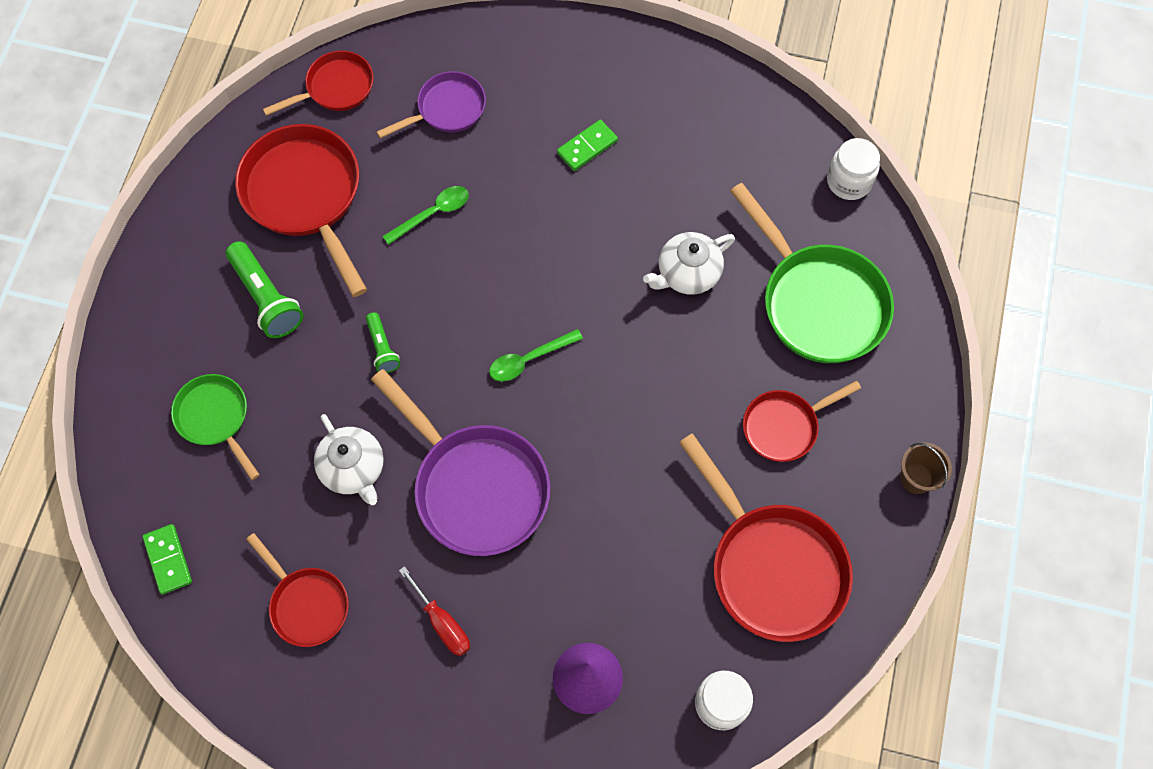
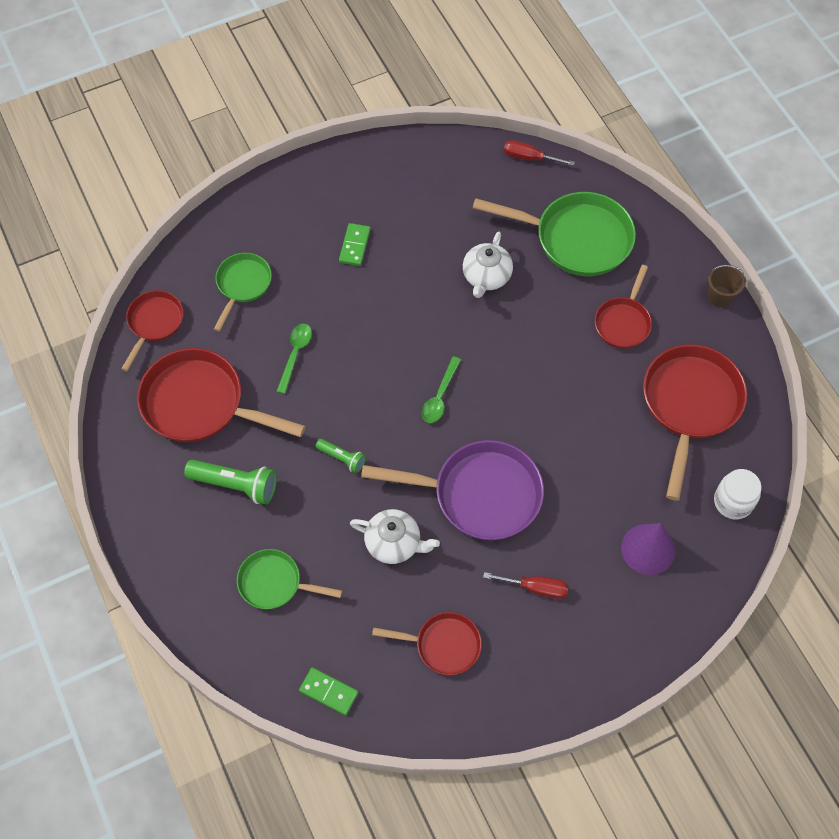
camera: 40 degrees left, 5 degrees down
purple pan [377,71,486,138] -> green pan [214,253,272,332]
red pan [679,433,853,642] -> red pan turned 90 degrees counterclockwise [643,344,747,501]
white jar [827,138,880,200] -> red screwdriver [504,140,575,166]

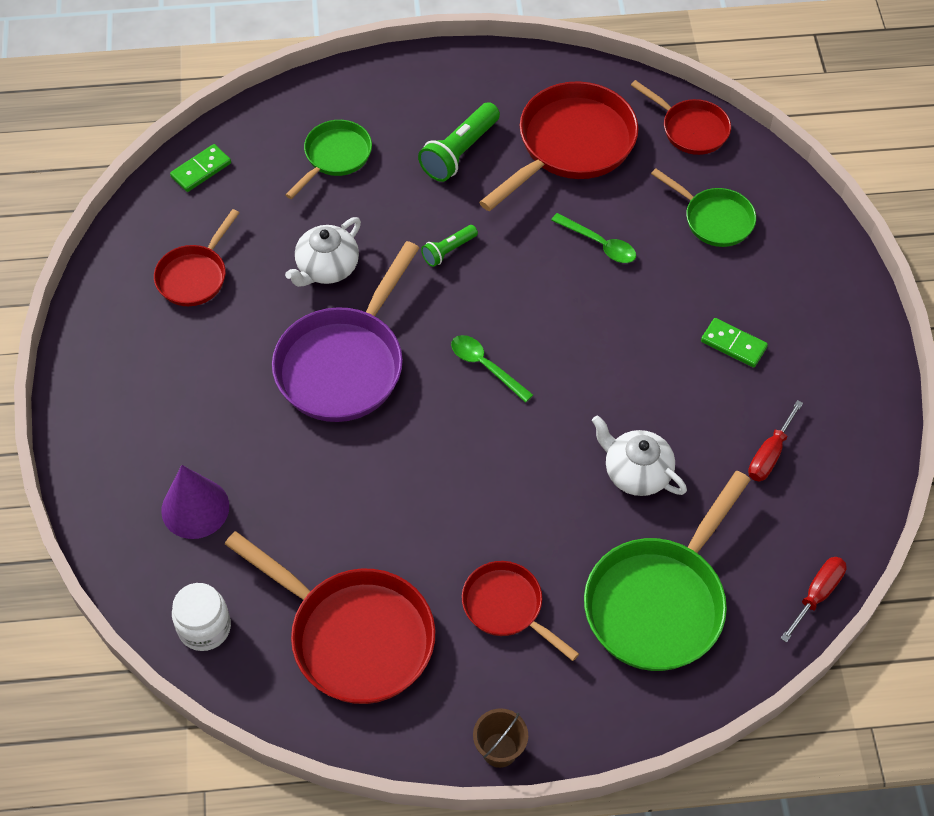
camera: 110 degrees right, 5 degrees down
red screwdriver [483,572,568,599] -> red screwdriver moved to [748,400,803,481]

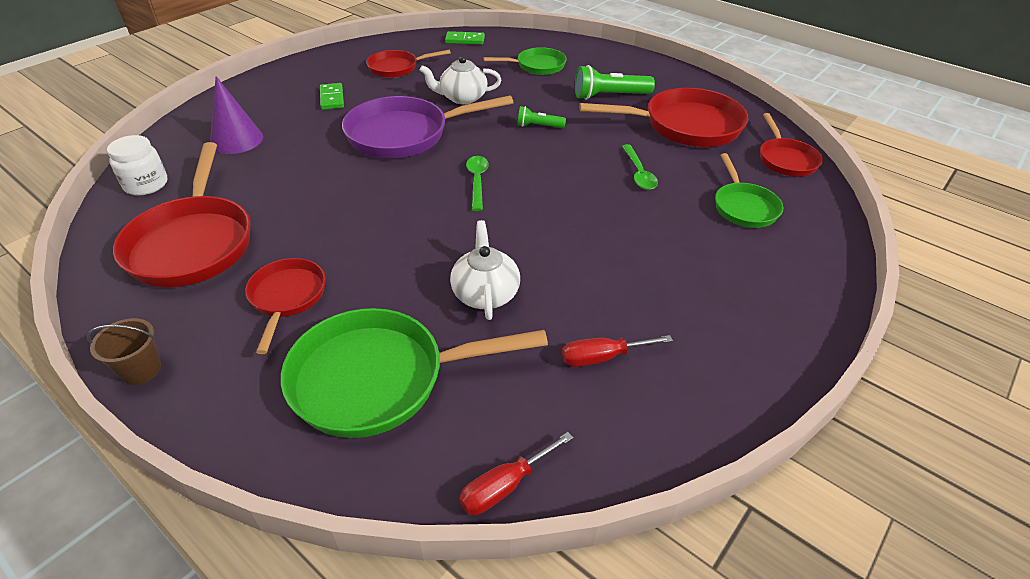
camera: 45 degrees right, 15 degrees down
green domino [701,318,768,367] -> green domino moved to [320,83,344,110]
red screwdriver [780,557,847,643] -> red screwdriver turned 150 degrees clockwise [459,432,573,515]

